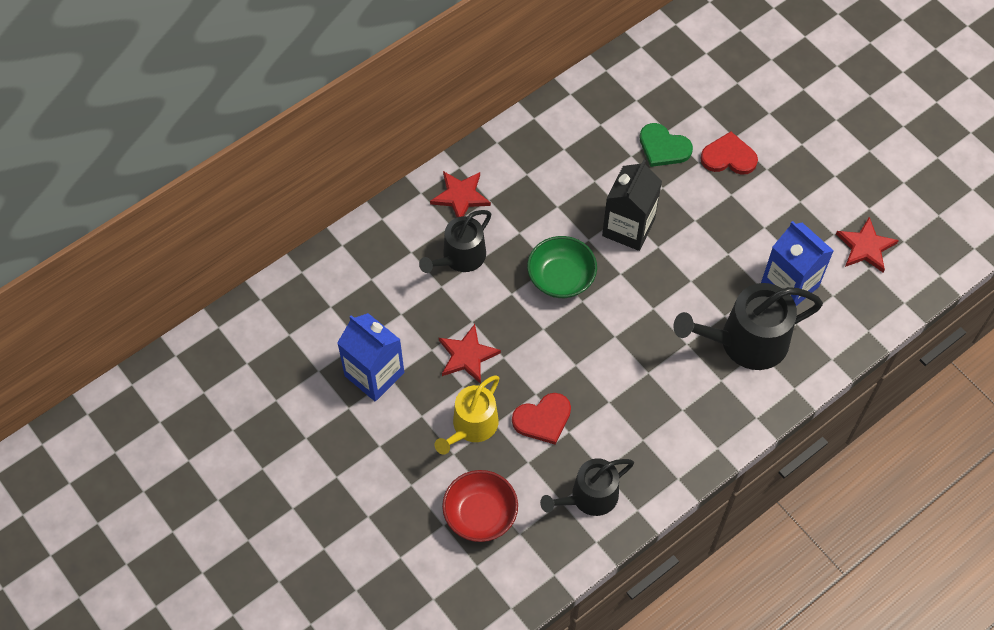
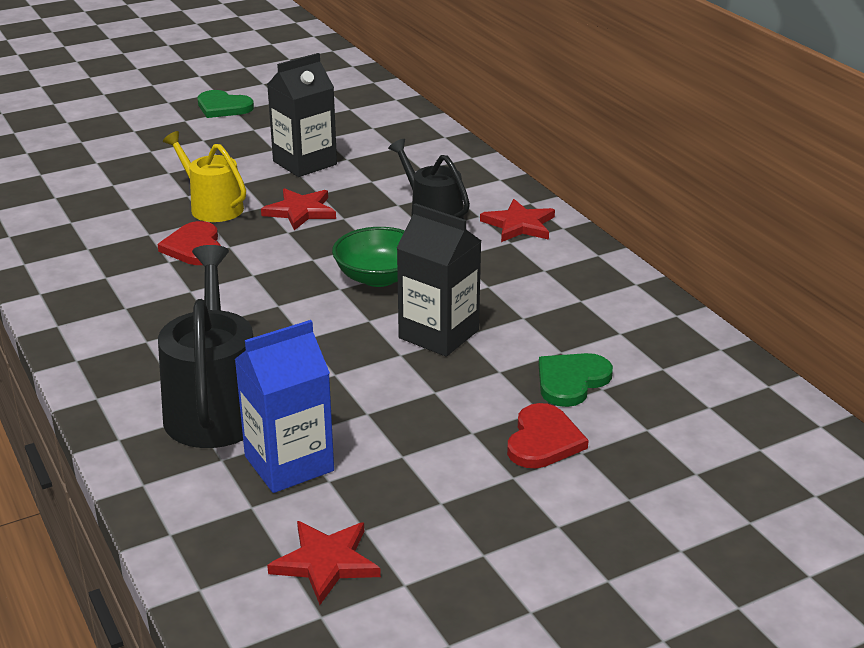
camera: 100 degrees right, 30 degrees down
blue carton [337,313,404,402] -> black carton [267,53,337,177]
red bowl [442,470,518,542] -> none
black watering can [540,458,634,516] -> none
none -> green heart [198,90,254,118]

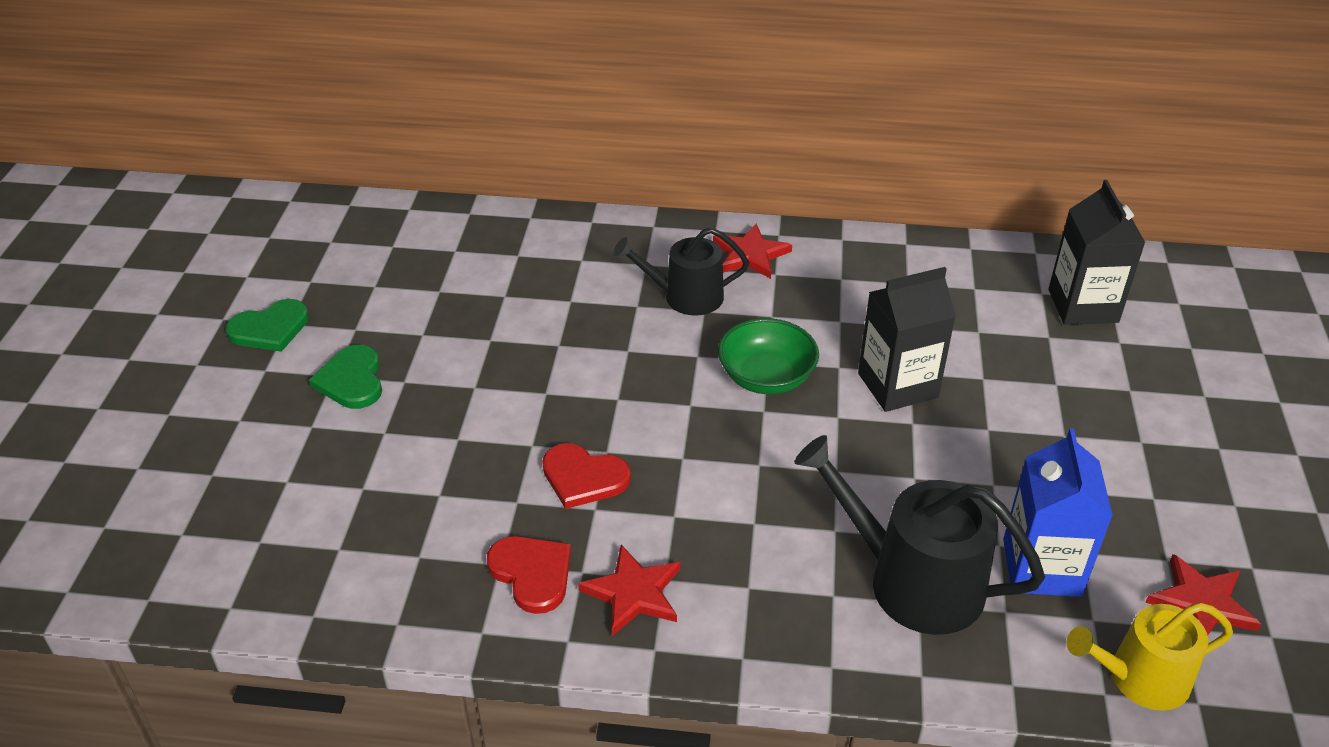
camera: 55 degrees left, 10 degrees up
yellow watering can [163,131,246,222] -> yellow watering can moved to [1066,603,1233,711]
red star [261,188,336,230] -> red star moved to [578,545,680,636]
black carton [267,53,337,177] -> black carton moved to [1048,180,1145,325]
red heart [507,403,589,468] -> red heart moved to [487,536,571,614]
green heart [539,353,613,407] -> green heart moved to [309,345,382,409]

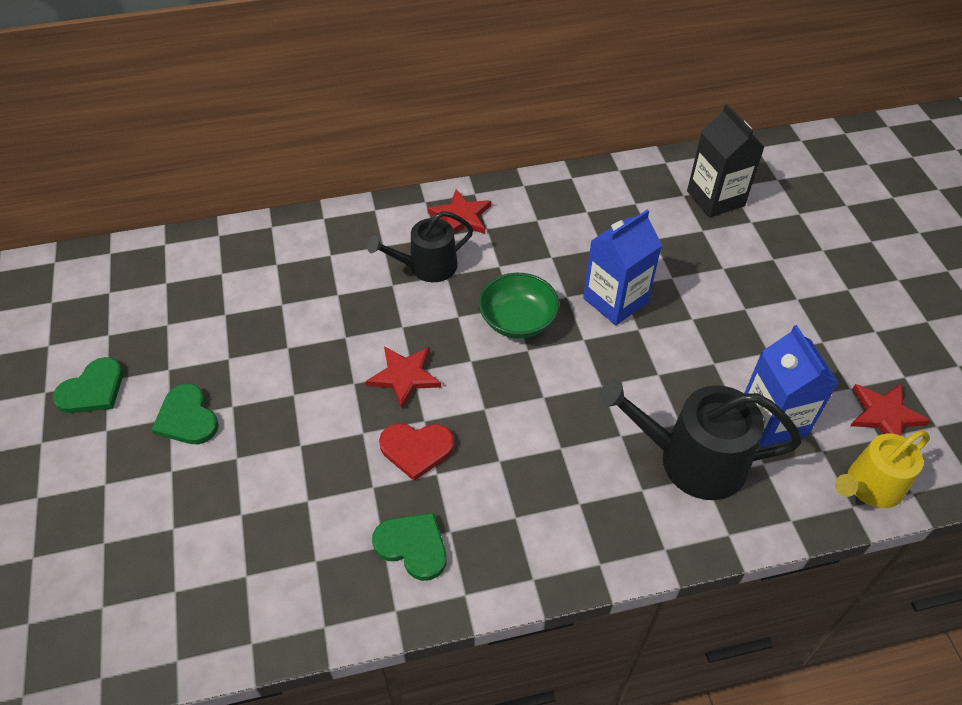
camera: 20 degrees left, 10 degrees up
red heart [487,536,571,614] -> green heart [372,512,447,581]
red star [578,545,680,636] -> red star moved to [366,346,441,409]
black carton [858,267,956,412] -> blue carton [583,209,662,325]

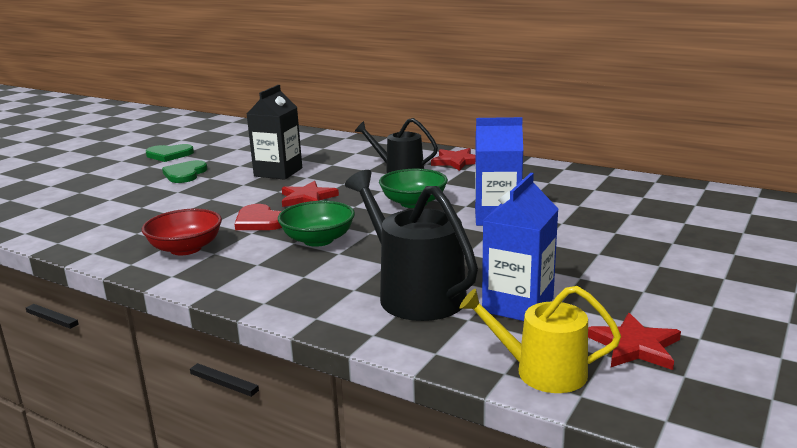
camera: 45 degrees right, 30 degrees down
green heart [372,512,447,581] -> red bowl [142,209,222,255]
black carton [687,104,764,218] -> black carton moved to [247,85,302,180]
none -> green bowl [278,201,355,247]

